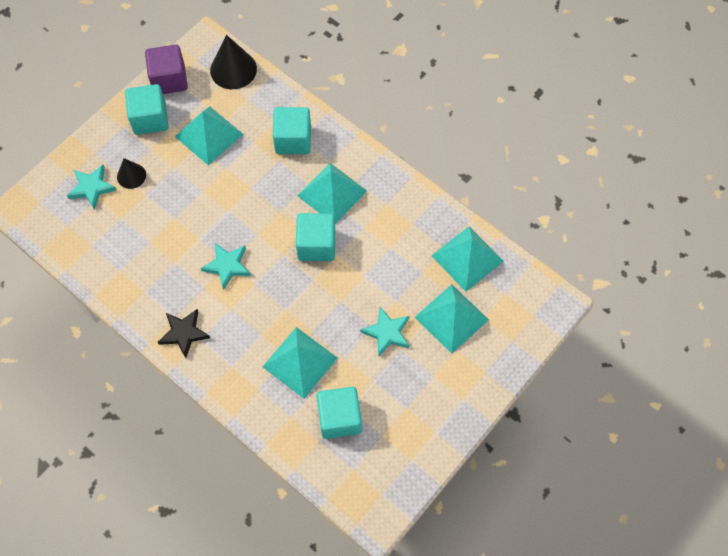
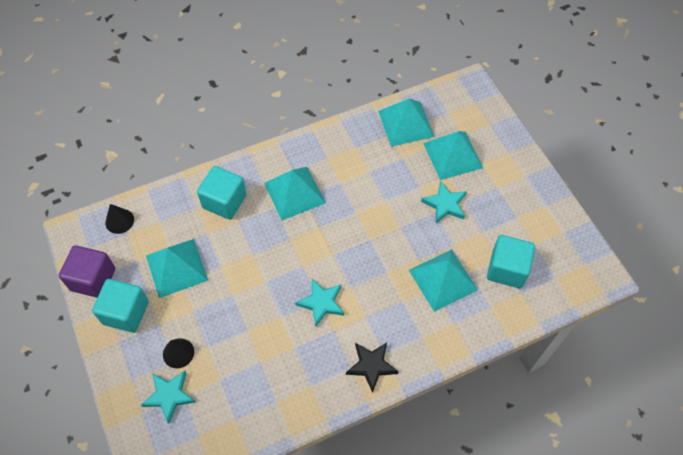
camera: 65 degrees left, 5 degrees down
black cone [210,35,257,89] -> black cone [105,204,134,234], size x0.59
turquoise cube [296,213,335,261] -> none

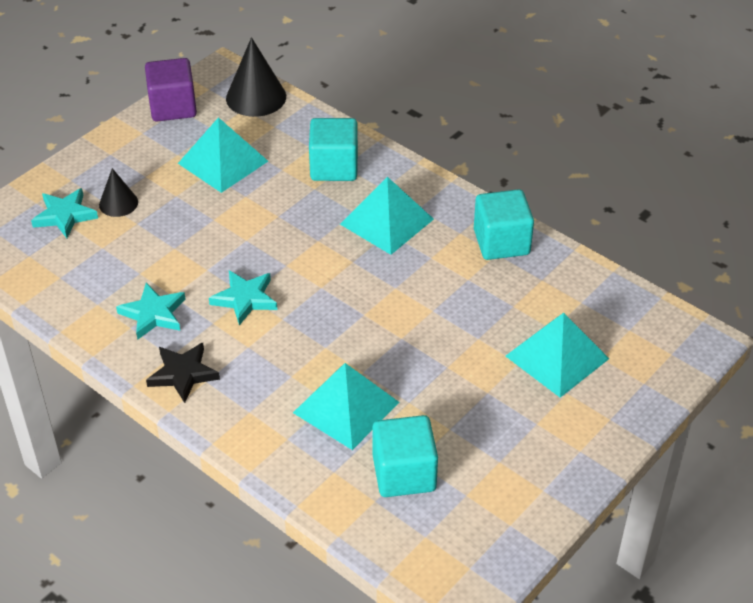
camera: 65 degrees right, 15 degrees down
turquoise cube [92,279,149,333] -> turquoise cube moved to [474,189,534,260]
black cone [105,204,134,234] -> black cone [226,37,286,117], size x1.69
turquoise pyramid [378,98,435,147] -> none
turquoise star [421,181,467,223] -> turquoise star moved to [116,283,186,340]

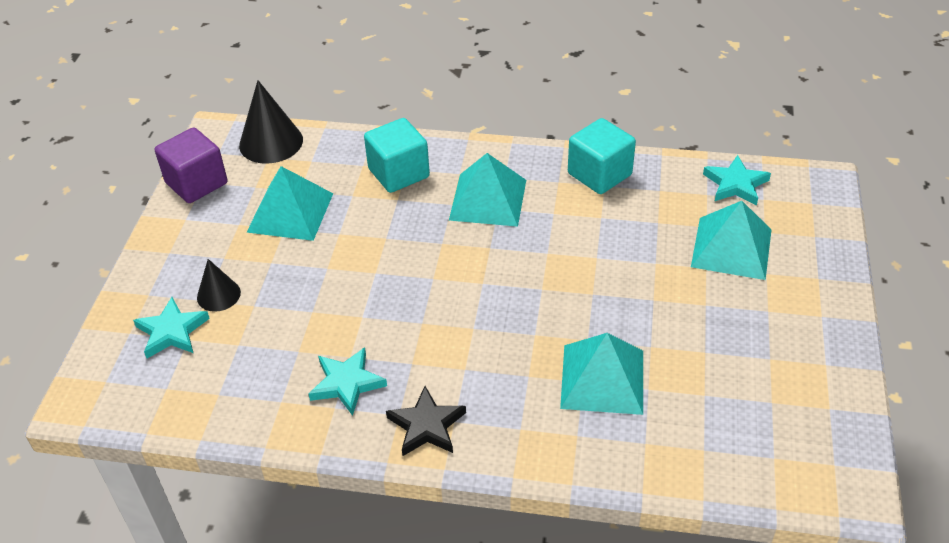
camera: 30 degrees left, 0 degrees up
turquoise star [209,270,277,326] -> turquoise star moved to [703,155,771,205]
turquoise cube [373,415,438,497] -> none

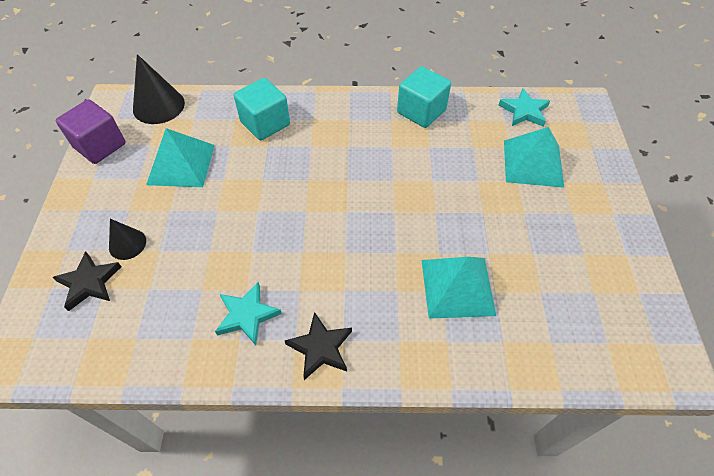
camera: 10 degrees left, 10 degrees up
turquoise star [133,297,210,358] -> black star [52,251,121,311]
turquoise pyramid [449,153,526,227] -> none

